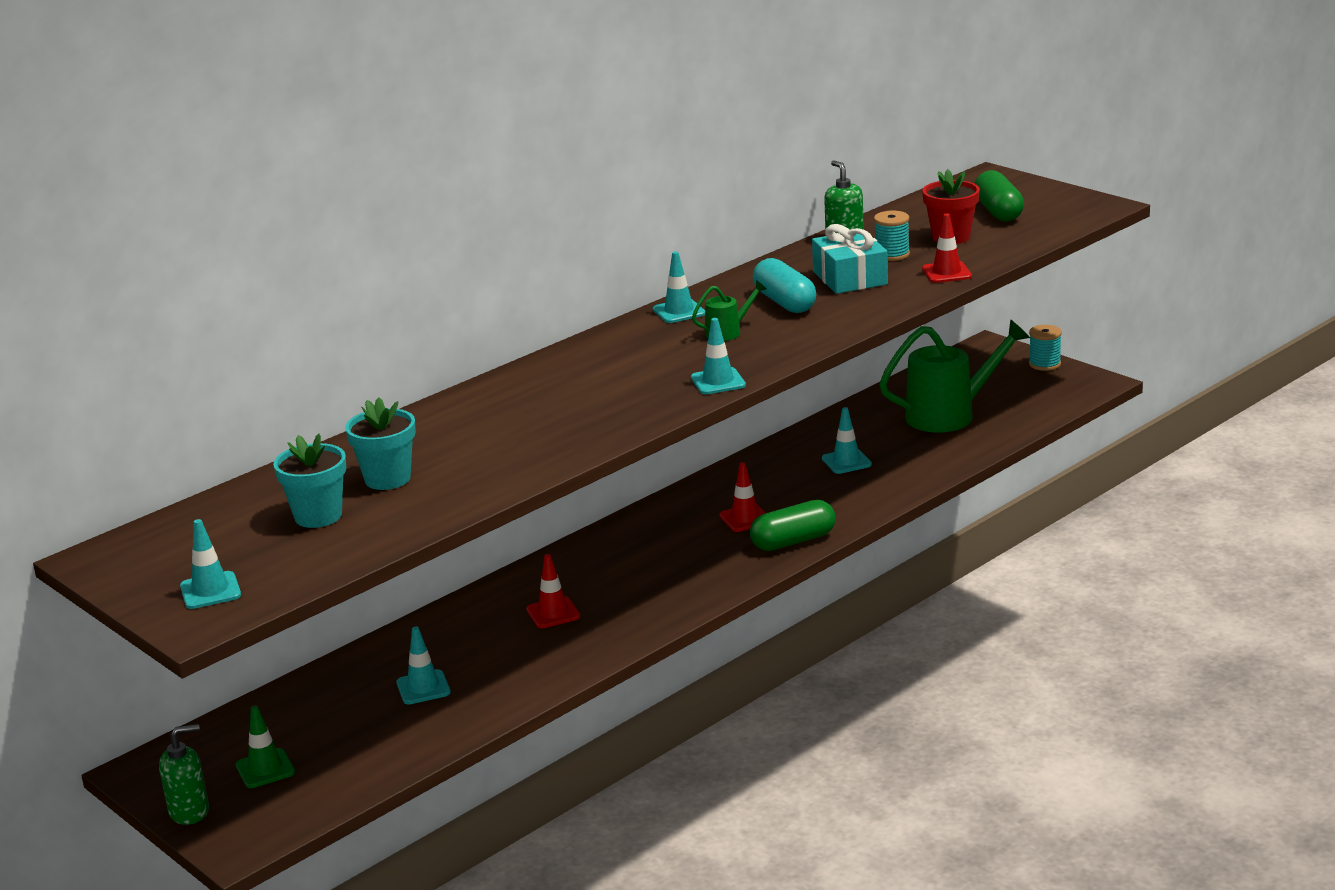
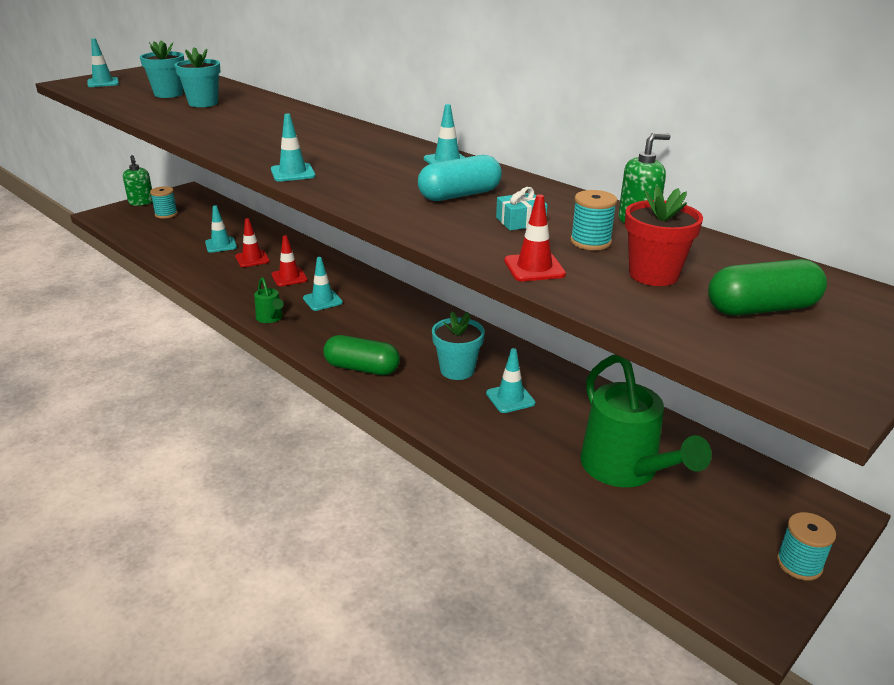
camera: 85 degrees right, 5 degrees up
green traffic cone [236,706,295,788] -> turquoise spool [150,186,178,219]
green watering can [692,280,767,341] -> green watering can moved to [254,277,284,323]
red traffic cone [719,462,765,532] -> red traffic cone moved to [235,218,270,267]
green capsule [750,500,836,551] -> green capsule turned 45 degrees counterclockwise [323,335,400,375]
turquoise gift [812,224,888,294] -> turquoise gift [496,187,548,231], size x0.57
none -> turquoise traffic cone [303,257,343,311]
none -> turquoise flower pot [432,311,485,380]

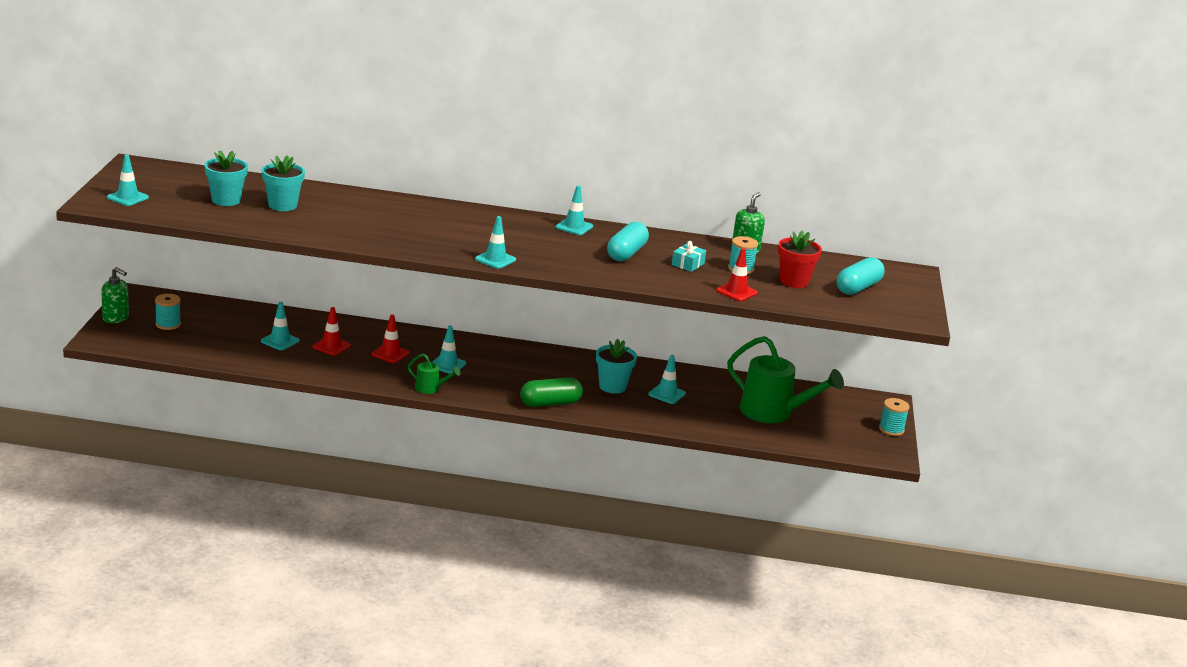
camera: 40 degrees left, 5 degrees down
green capsule [708,259,827,316] -> turquoise capsule [837,257,885,295]

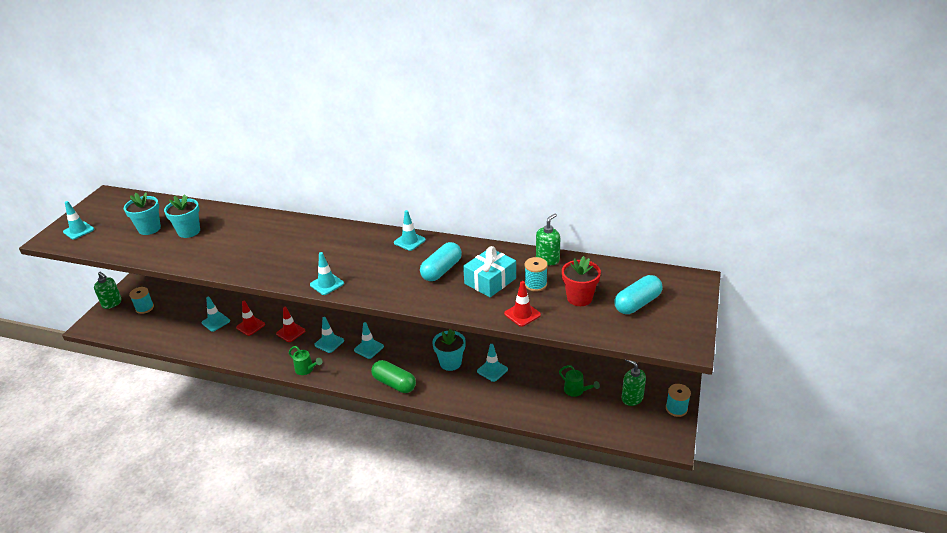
camera: 15 degrees right, 10 degrees up
green capsule [520,377,583,407] -> green capsule turned 45 degrees clockwise [371,360,416,393]
turquoise gift [672,241,706,272] -> turquoise gift [463,246,516,297], size x1.76
green watering can [727,336,844,423] -> green watering can [559,365,600,397], size x0.46
none -> turquoise traffic cone [354,322,384,359]
none -> green soap dispenser [622,360,646,406]

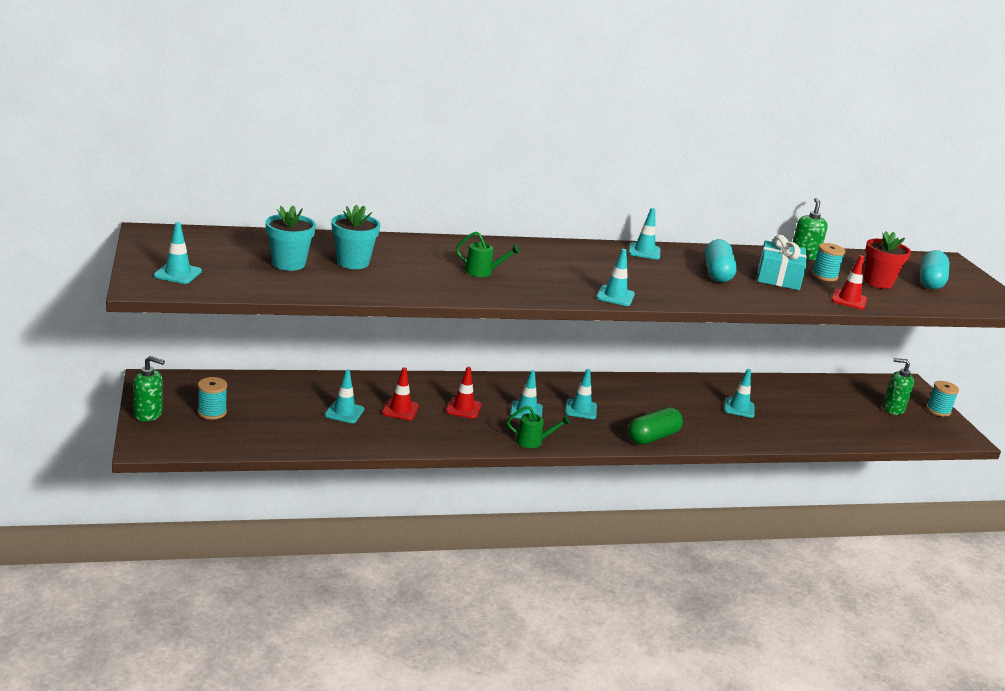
camera: 35 degrees left, 10 degrees down
green capsule [371,360,416,393] -> green capsule turned 45 degrees counterclockwise [628,407,683,445]
turquoise flower pot [432,329,466,371] -> none
green watering can [559,365,600,397] -> green watering can moved to [456,232,520,277]

